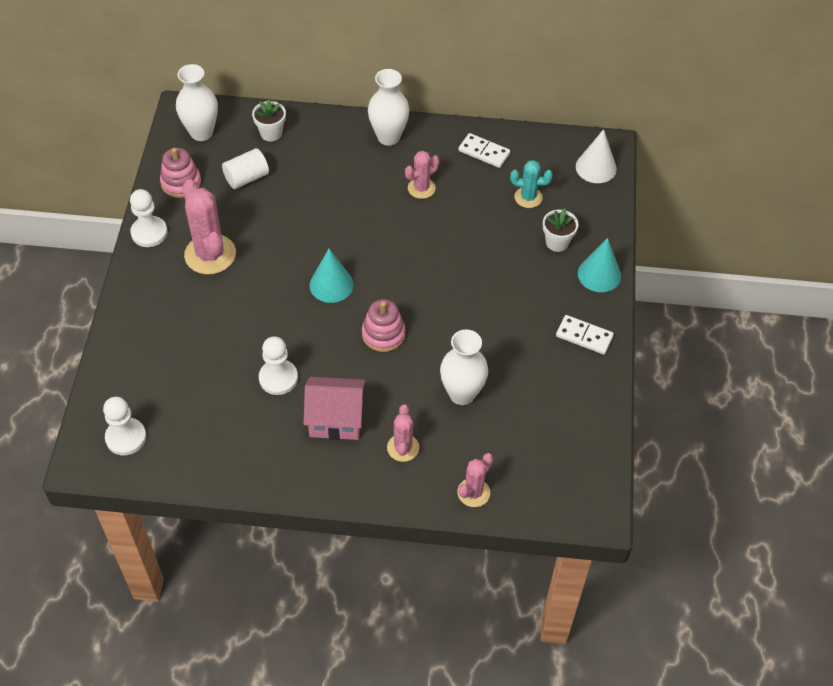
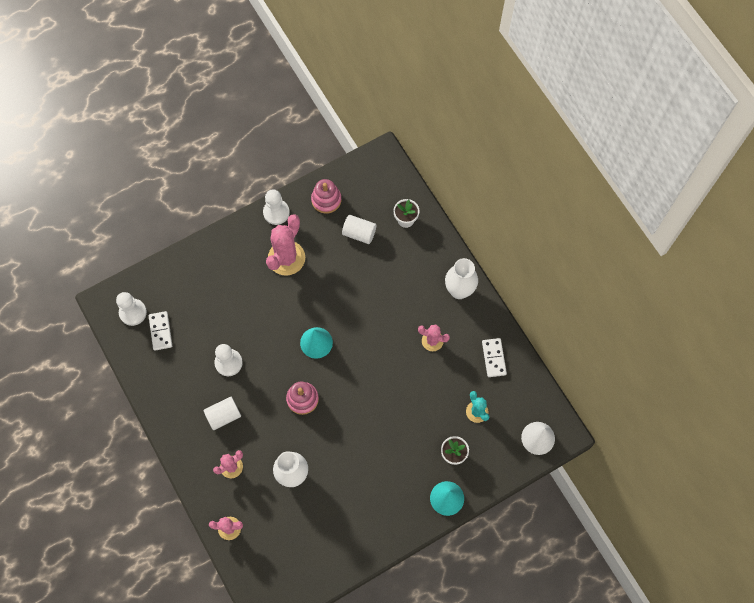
camera: 55 degrees right, 15 degrees up
white vase [176,64,218,141] -> none
pink house [304,377,366,440] -> white cylinder [204,397,241,430]
white domino [556,315,614,354] -> white domino moved to [149,311,172,351]

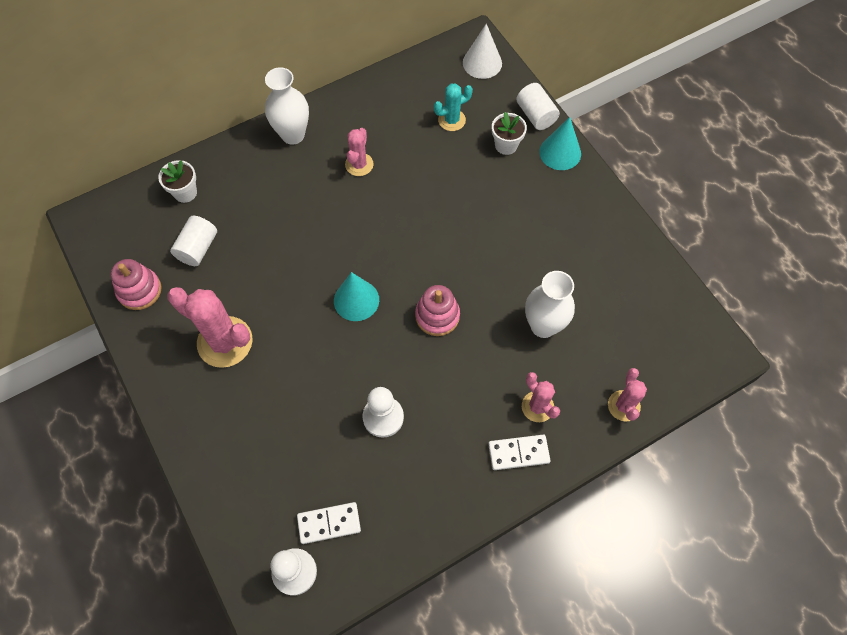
camera: 90 degrees left, 5 degrees down
white cylinder [204,397,241,430] -> white cylinder moved to [516,83,560,130]
white pawn [263,189,290,225] -> none
white domino [482,338,507,377] -> white domino moved to [488,435,551,470]

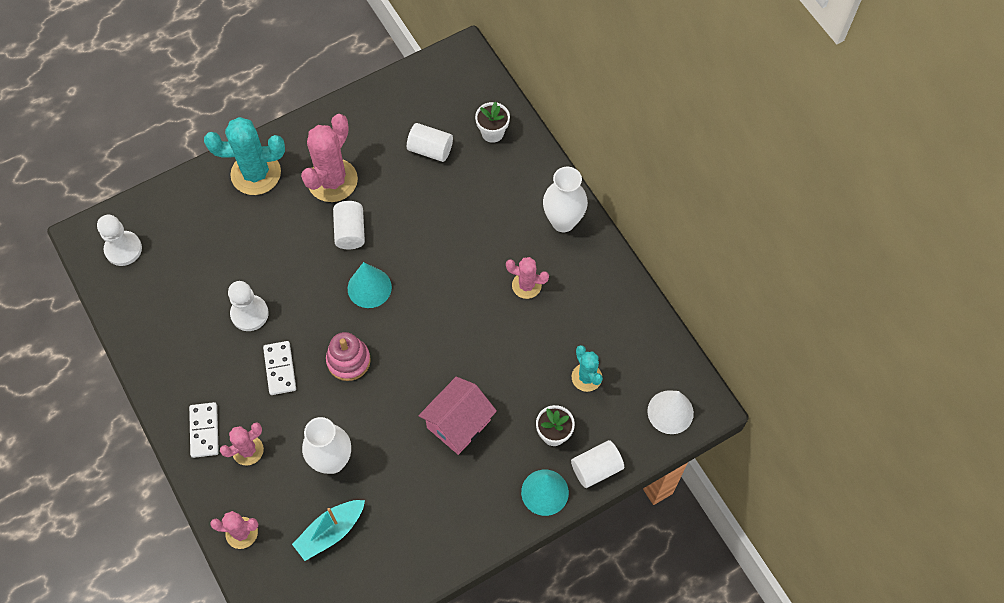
camera: 90 degrees right, 0 degrees up
pink stacking toy [111,259,162,310] -> none
white domino [297,502,361,544] -> white domino moved to [263,341,296,395]
none -> turquoise cactus [204,117,285,195]
none -> turquoise boat [292,500,365,561]
none -> white cylinder [333,201,365,249]
none -> pink house [419,377,497,455]

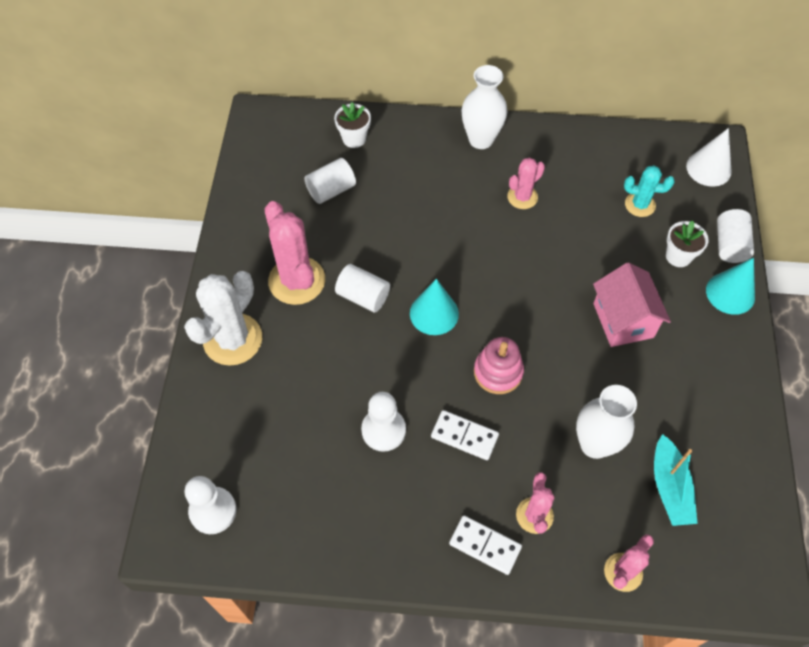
camera: 55 degrees left, 5 degrees down
turquoise cactus [204,117,285,195] -> white cactus [184,271,262,366]

